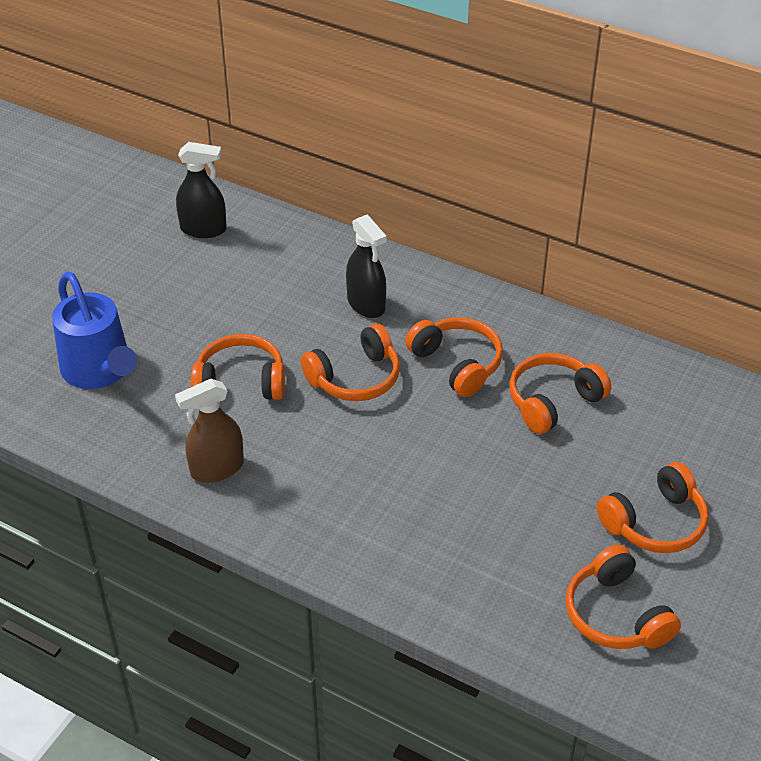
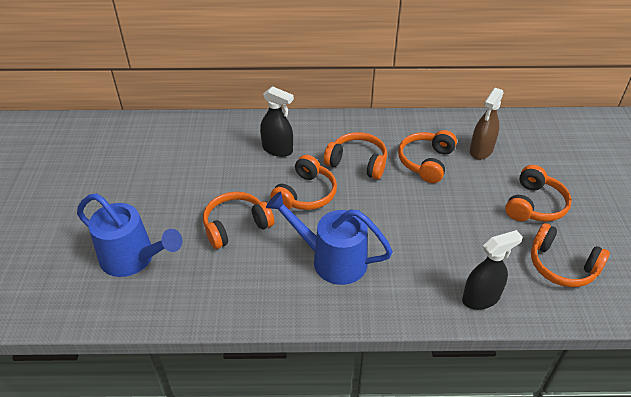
camera: 30 degrees left, 0 degrees up
brown spray bottle [175,379,244,483] -> brown spray bottle moved to [470,88,504,160]
black spray bottle [176,142,227,238] -> black spray bottle moved to [462,230,523,310]
none -> blue watering can [266,192,393,285]

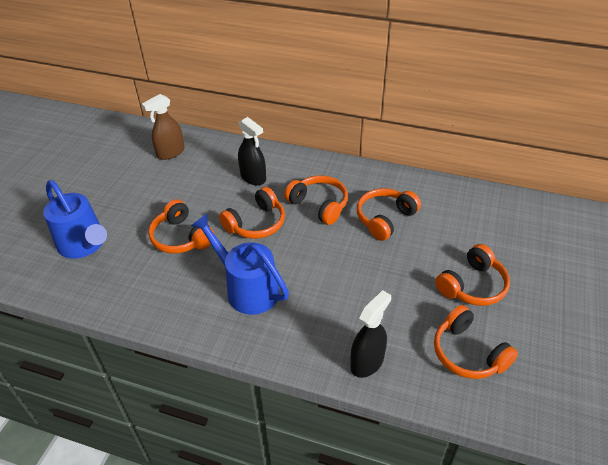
camera: 20 degrees right, 0 degrees up
orange headphones [203,192,274,249] -> orange headphones turned 120 degrees counterclockwise [148,200,215,254]
black spray bottle [462,230,523,310] -> black spray bottle turned 45 degrees counterclockwise [350,290,391,378]
brown spray bottle [470,88,504,160] -> brown spray bottle moved to [142,94,185,160]

